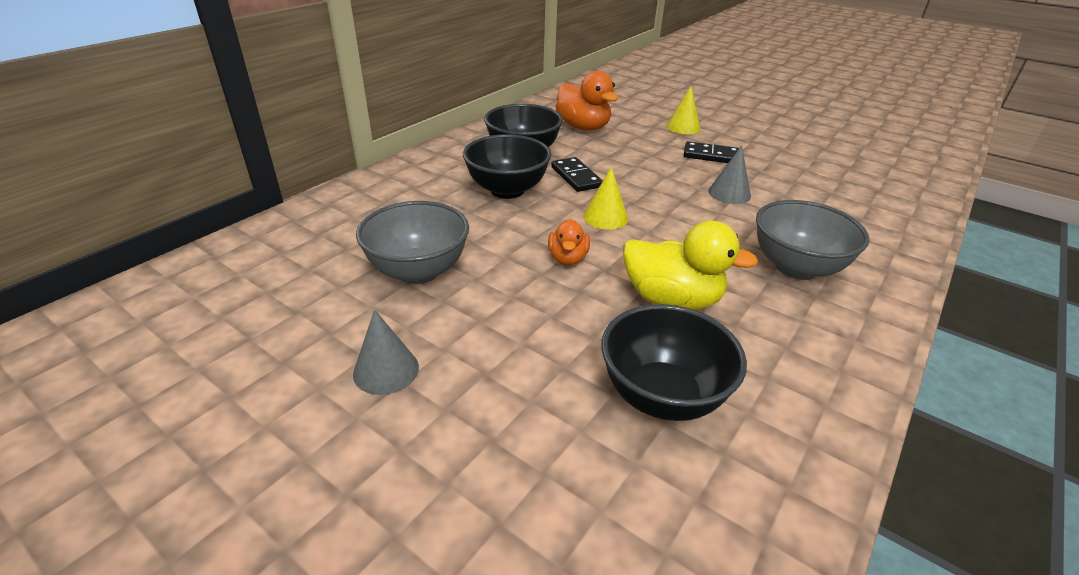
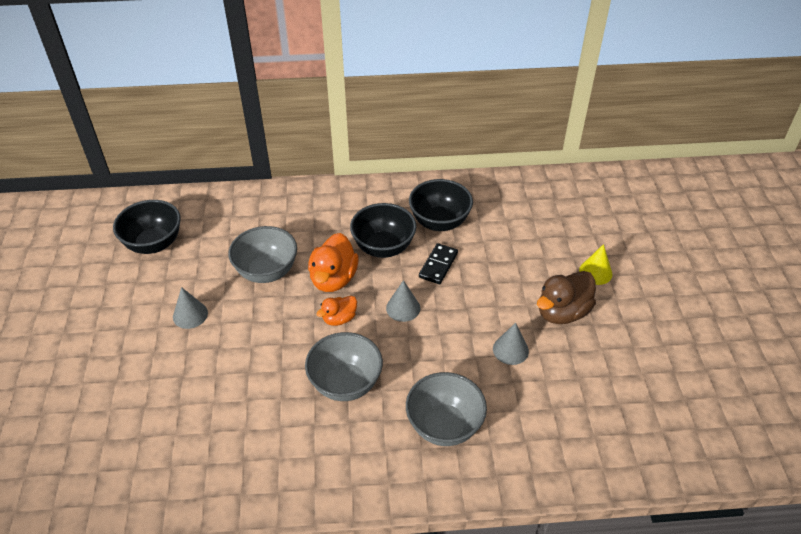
camera: 50 degrees right, 10 degrees up
orange duck [555,71,618,131] -> orange duck moved to [308,233,359,292]
yellow cone [583,167,628,230] -> grey cone [386,280,420,322]
black bowl [601,304,747,421] -> black bowl moved to [113,200,181,254]
yellow duck [623,221,758,310] -> grey bowl [305,332,383,401]
black domino [684,141,739,163] -> brown duck [537,271,596,324]

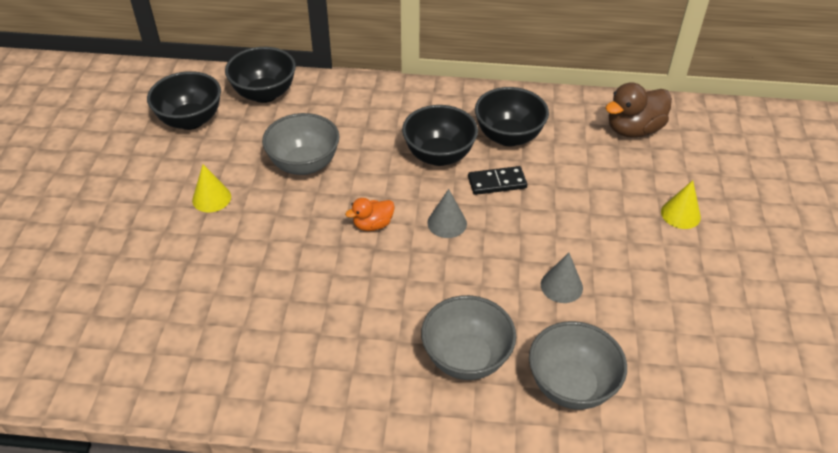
camera: 10 degrees right, 0 degrees up
grey cone [173,287,208,329] -> yellow cone [192,164,231,212]
grey bowl [305,332,383,401] -> grey bowl moved to [529,321,627,410]
orange duck [308,233,359,292] -> none
black domino [419,243,458,284] -> black domino turned 45 degrees clockwise [468,166,527,195]
brown duck [537,271,596,324] -> brown duck moved to [606,82,672,138]
none -> black bowl [225,47,296,103]

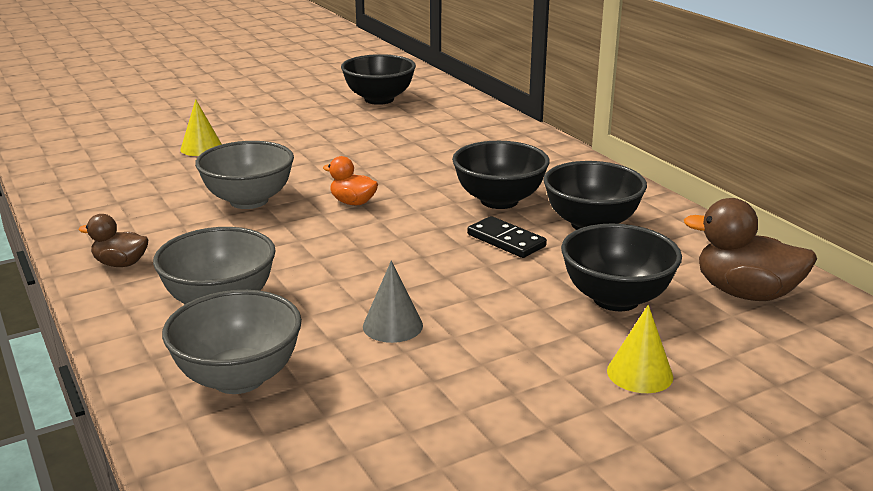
camera: 55 degrees right, 20 degrees down
yellow cone [192,164,231,212] -> yellow cone moved to [180,99,222,156]
black bowl [225,47,296,103] -> black bowl moved to [561,224,682,311]
grey bowl [262,113,340,175] -> grey bowl moved to [195,141,294,209]
grey cone [427,189,467,238] -> none
none -> brown duck [79,214,149,267]

